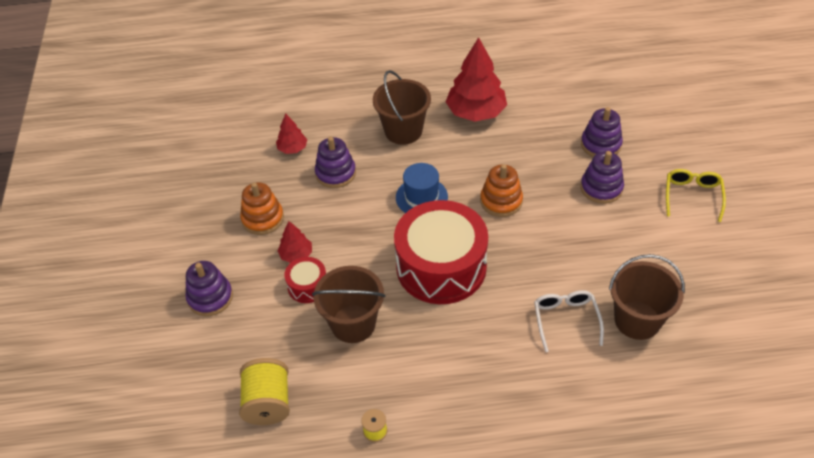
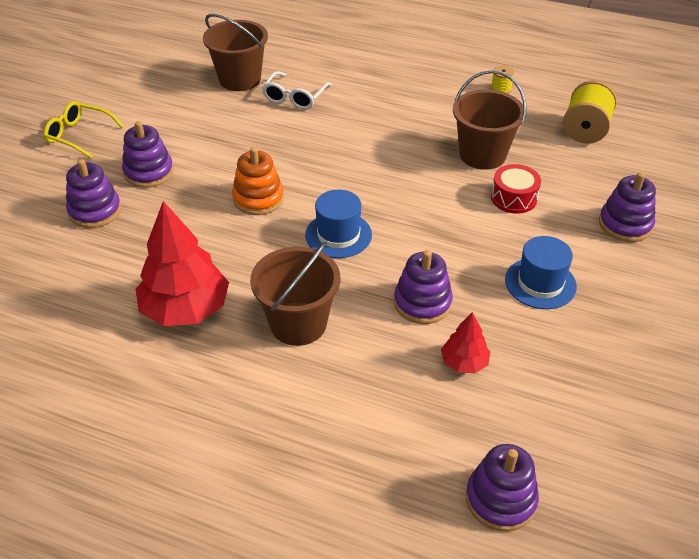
camera: 155 degrees left, 5 degrees down
orange stacking toy [240,182,284,235] -> blue hat [505,236,577,309]
red tree [277,221,312,263] -> none
red drum [394,200,488,304] -> none
yellow glasses [666,169,726,222] -> yellow glasses turned 75 degrees clockwise [44,101,124,158]
none -> purple stacking toy [466,444,539,532]

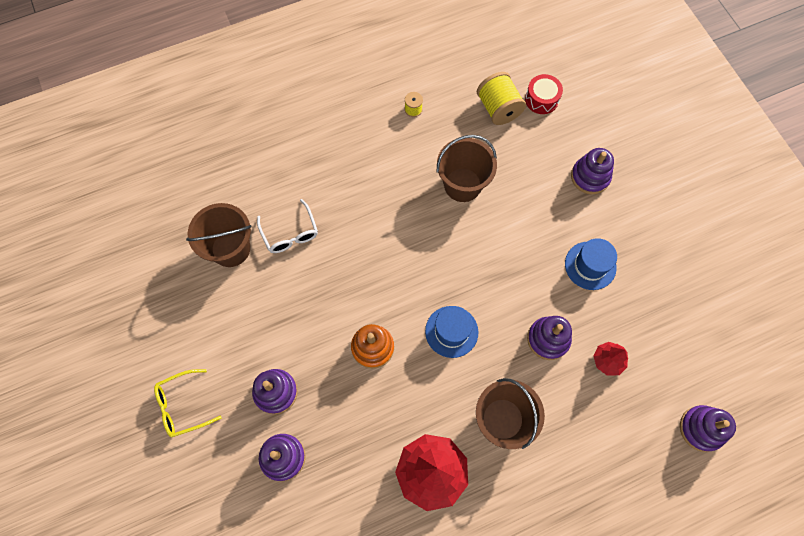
camera: 45 degrees left, 25 degrees up
red drum [491,164,541,214] -> red drum moved to [525,74,563,114]

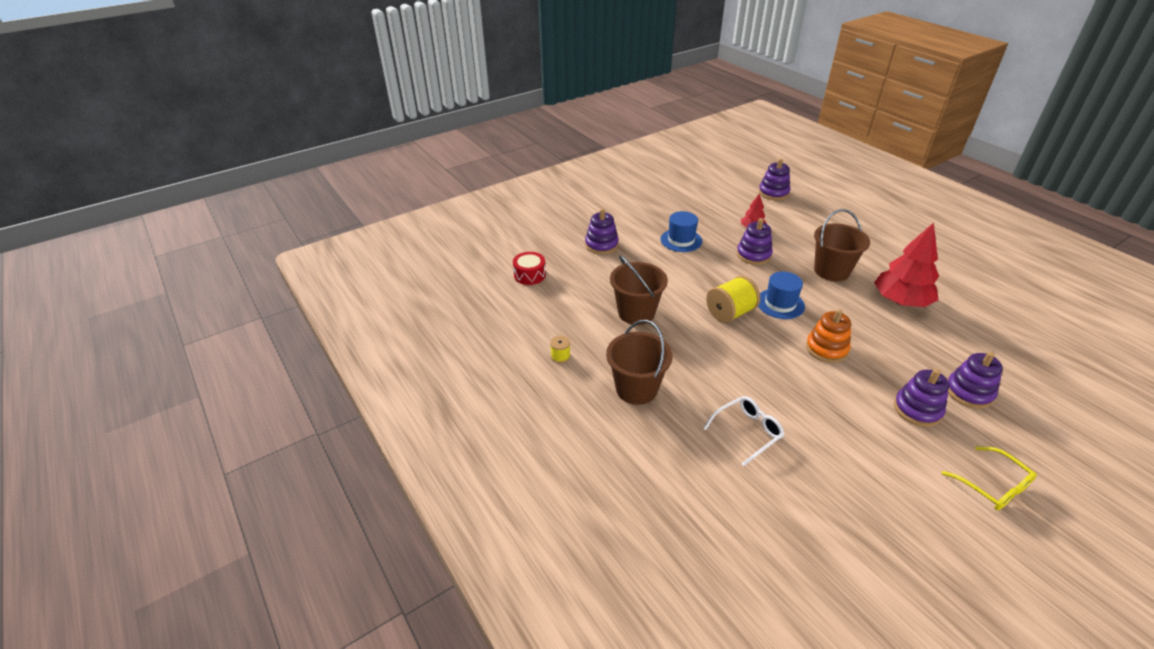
camera: 100 degrees left, 30 degrees down
brown bucket [186,203,252,267] -> brown bucket moved to [606,320,672,405]
yellow spool [477,72,526,125] -> yellow spool moved to [706,275,760,323]

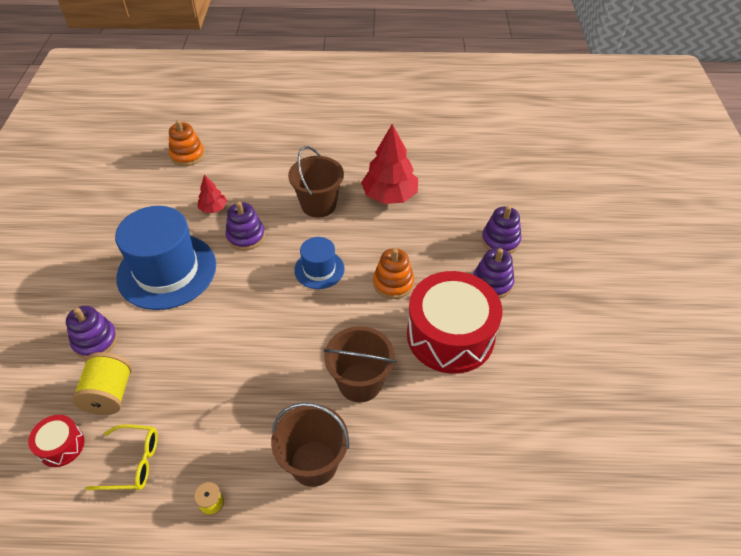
camera: 55 degrees left, 10 degrees up
brown bucket [610,255,668,325] -> brown bucket moved to [324,326,396,402]
blue hat [661,211,702,252] -> blue hat [115,206,216,310], size x1.94
white glasses [703,396,785,466] -> none
yellow spool [706,275,760,323] -> yellow spool moved to [72,352,132,415]
purple stacking toy [759,159,790,200] -> orange stacking toy [169,120,205,166]
yellow glasses [941,446,1037,510] -> yellow glasses moved to [86,424,158,490]
none -> red drum [407,271,502,374]

